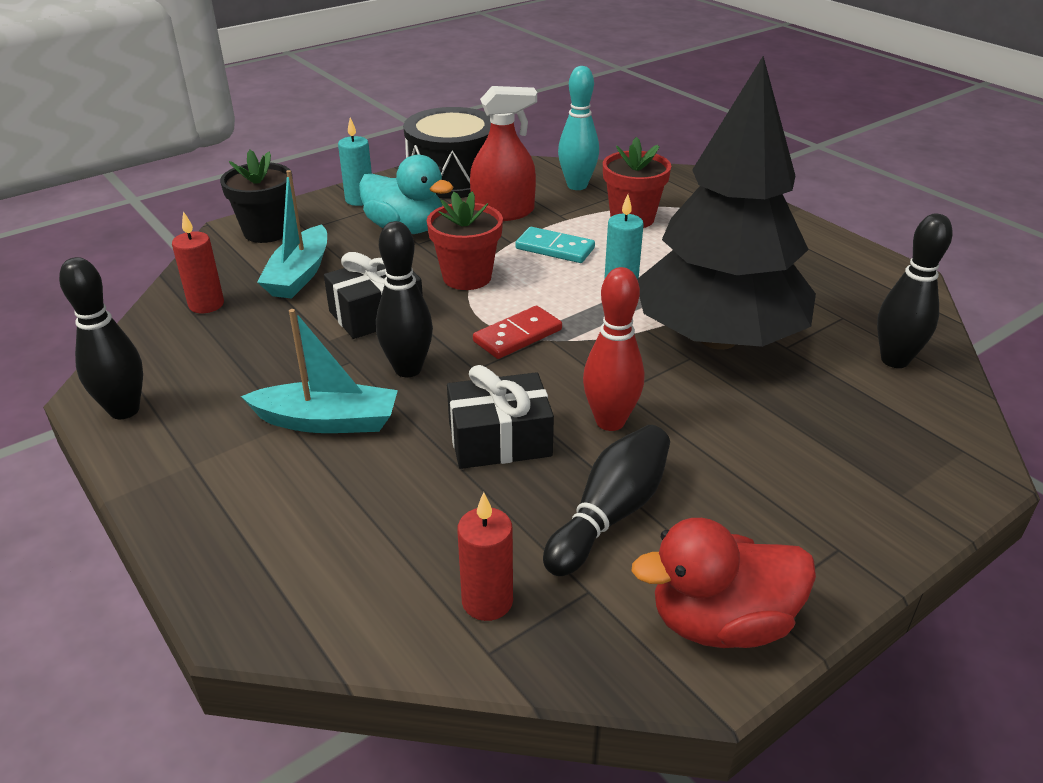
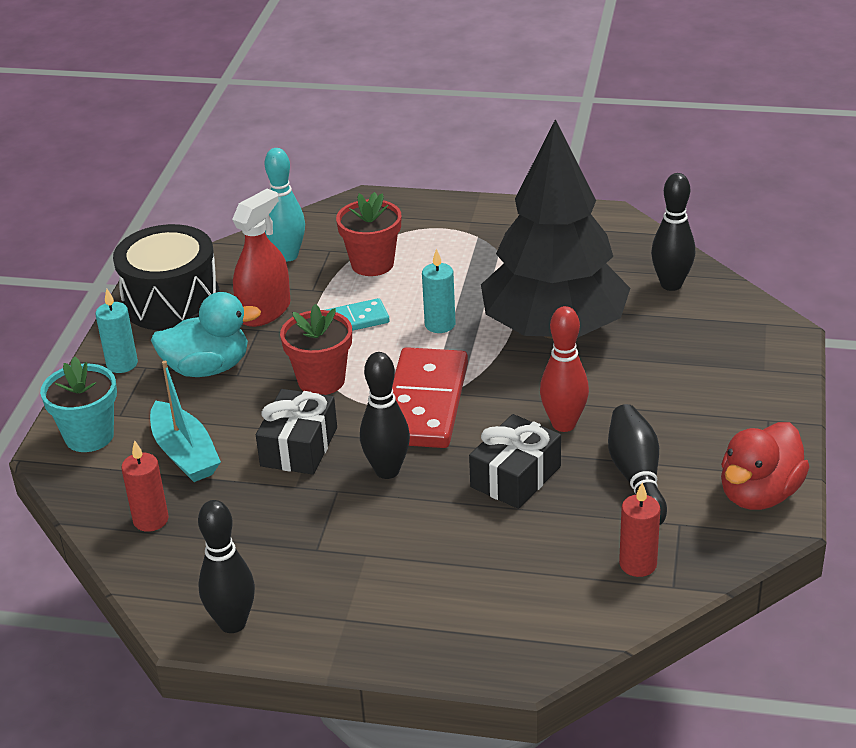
camera: 40 degrees left, 0 degrees up
black flower pot [220,150,293,243] -> turquoise flower pot [40,356,117,452]
turquoise boat [241,309,398,433] -> none
red domino [473,306,562,359] -> red domino [392,347,468,448], size x1.84

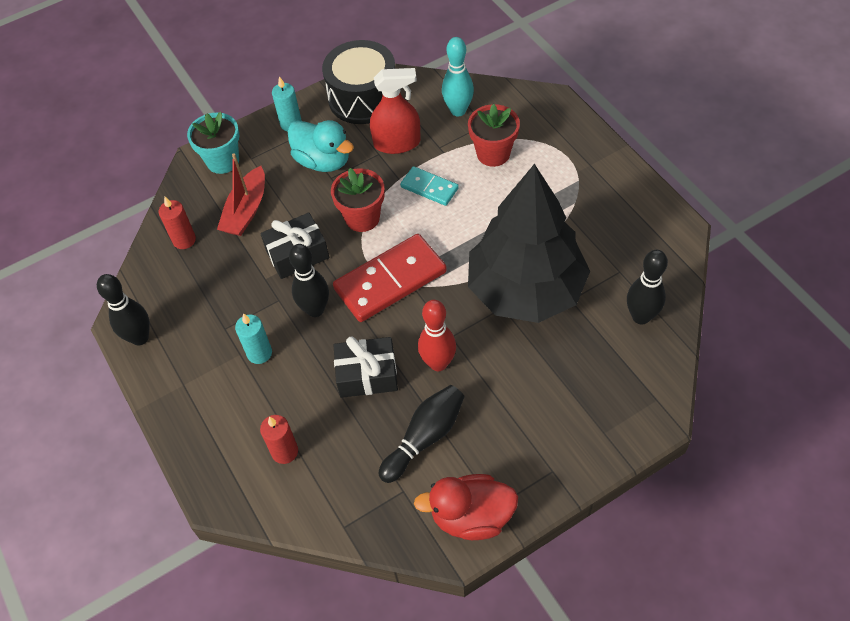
camera: 50 degrees right, 20 degrees up
turquoise boat [150,361,221,482] -> red boat [217,153,265,236]
turquoise candle [422,249,456,333] -> turquoise candle moved to [235,313,272,364]
red candle [619,482,660,577] -> red candle moved to [260,415,298,464]

